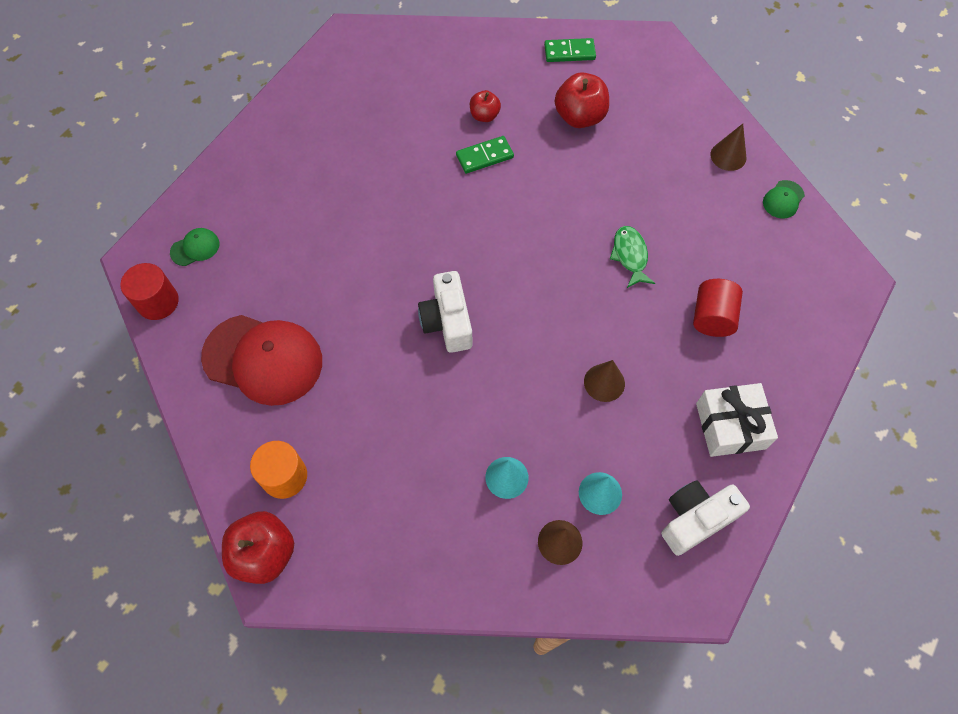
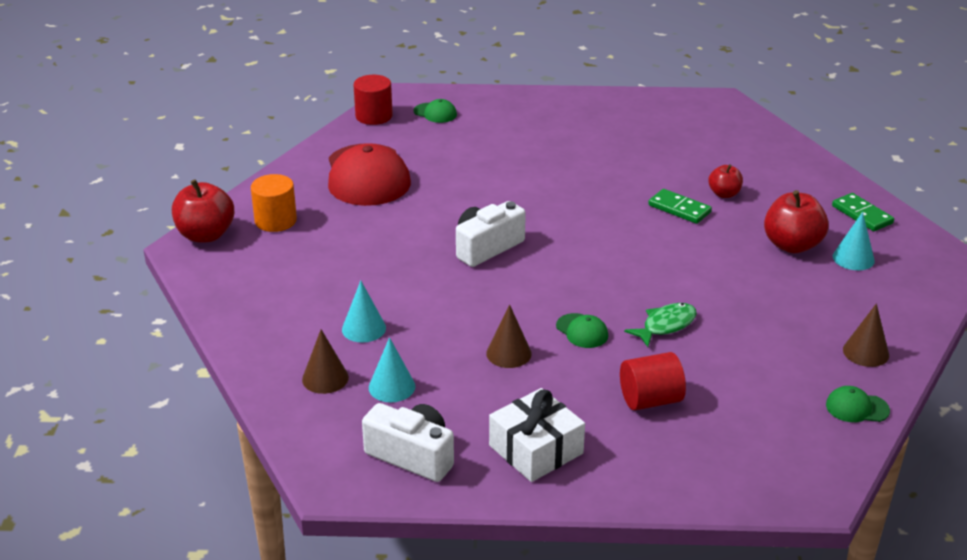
camera: 60 degrees right, 30 degrees down
none -> green cap [556,313,608,348]
none -> turquoise cone [833,212,875,270]

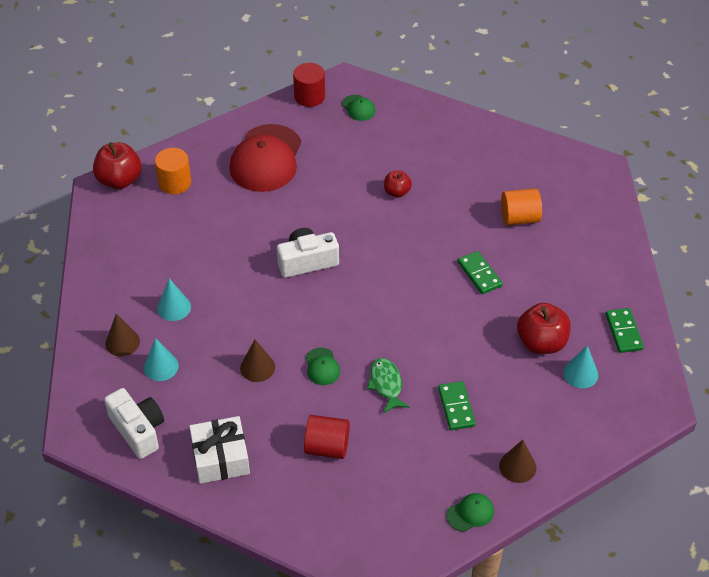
camera: 25 degrees right, 15 degrees up
green fish [624,303,697,347] -> green fish turned 90 degrees counterclockwise [367,358,410,413]
red apple [708,164,743,198] -> red apple moved to [384,170,412,197]
green cap [826,386,890,422] -> green cap turned 120 degrees clockwise [446,493,494,532]
none -> green domino [438,381,476,430]
none -> orange cylinder [501,188,542,225]

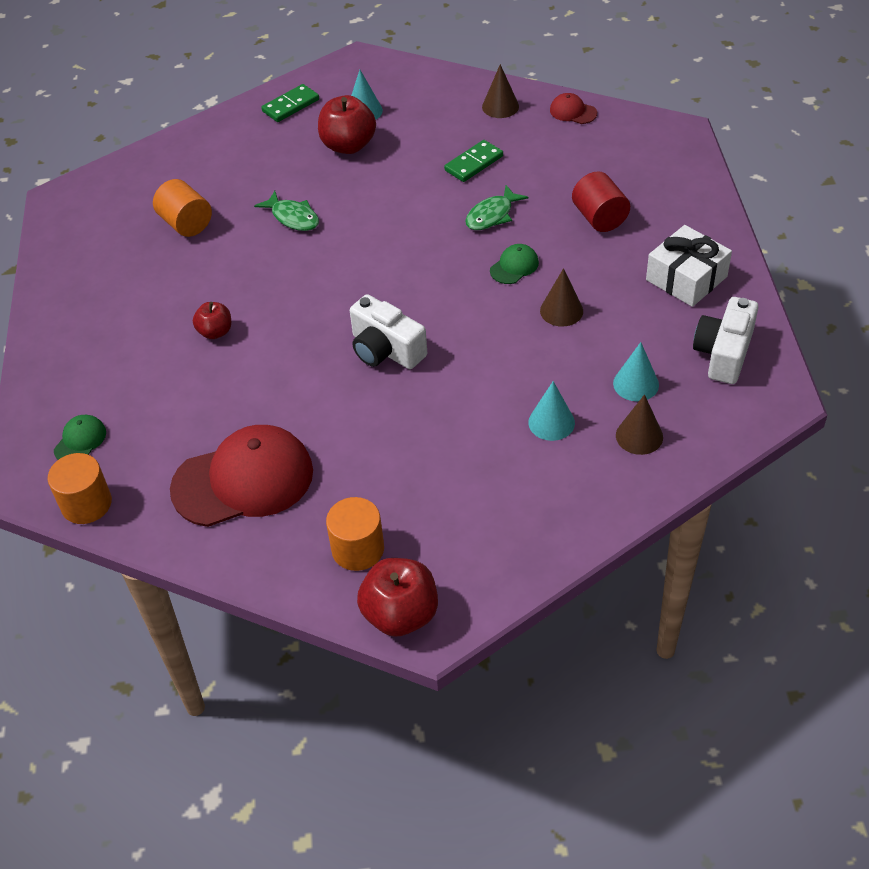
camera: 120 degrees left, 0 degrees up
red cylinder [293,63,325,107] -> orange cylinder [48,453,112,524]
green cap [446,493,494,532] -> red cap [550,93,597,124]
green domino [458,251,503,294] -> green fish [254,191,319,231]

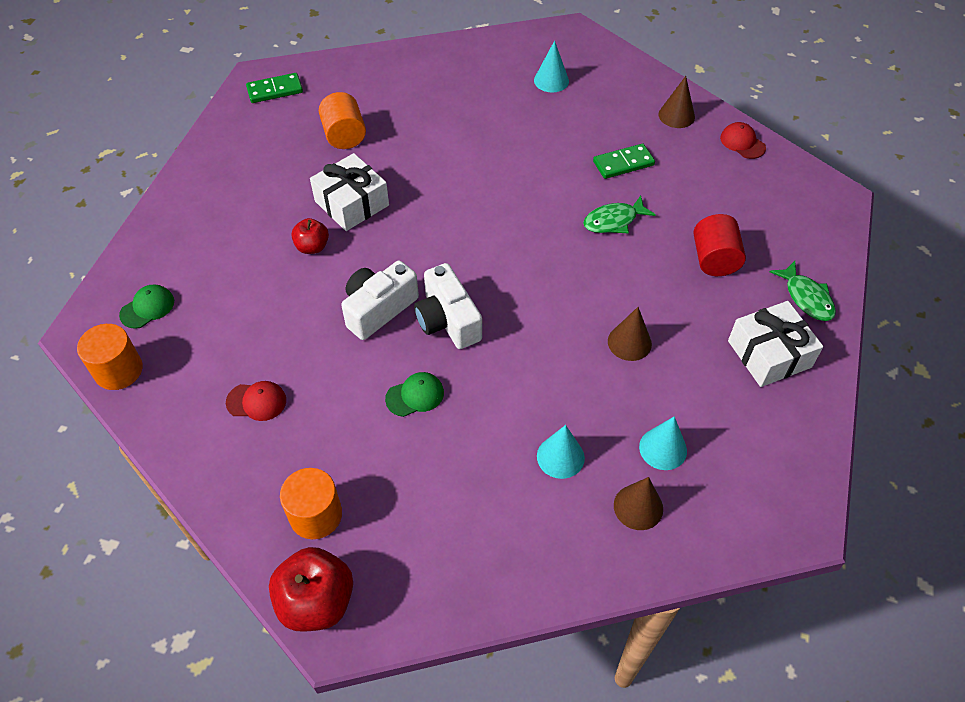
camera: 20 degrees right, 5 degrees up
red cap [170,425,313,527] -> red cap [226,381,286,421], size x0.43
green fish [254,191,319,231] -> green fish moved to [769,261,836,321]
green domino [261,84,319,122] -> green domino moved to [246,73,303,103]
red apple [318,95,376,154] -> none
green cap [490,244,539,284] -> green cap moved to [385,372,444,417]
white camera [693,297,758,384] -> white camera moved to [341,261,419,340]
none -> white gift [310,153,389,231]

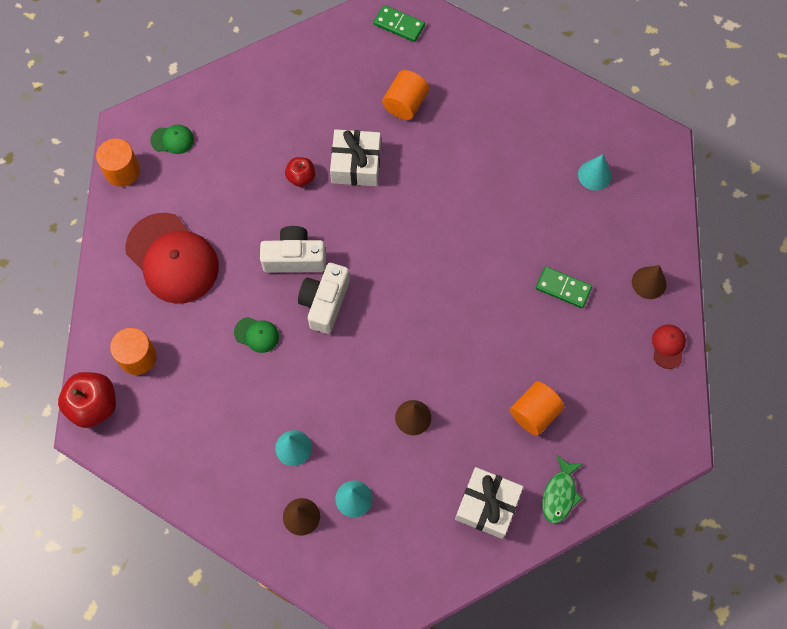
camera: 45 degrees right, 15 degrees up
red cap [226,381,286,421] -> red cap [125,213,219,304], size x2.32
green fish [583,196,656,234] -> none
red cylinder [694,214,746,276] -> orange cylinder [510,381,564,436]

